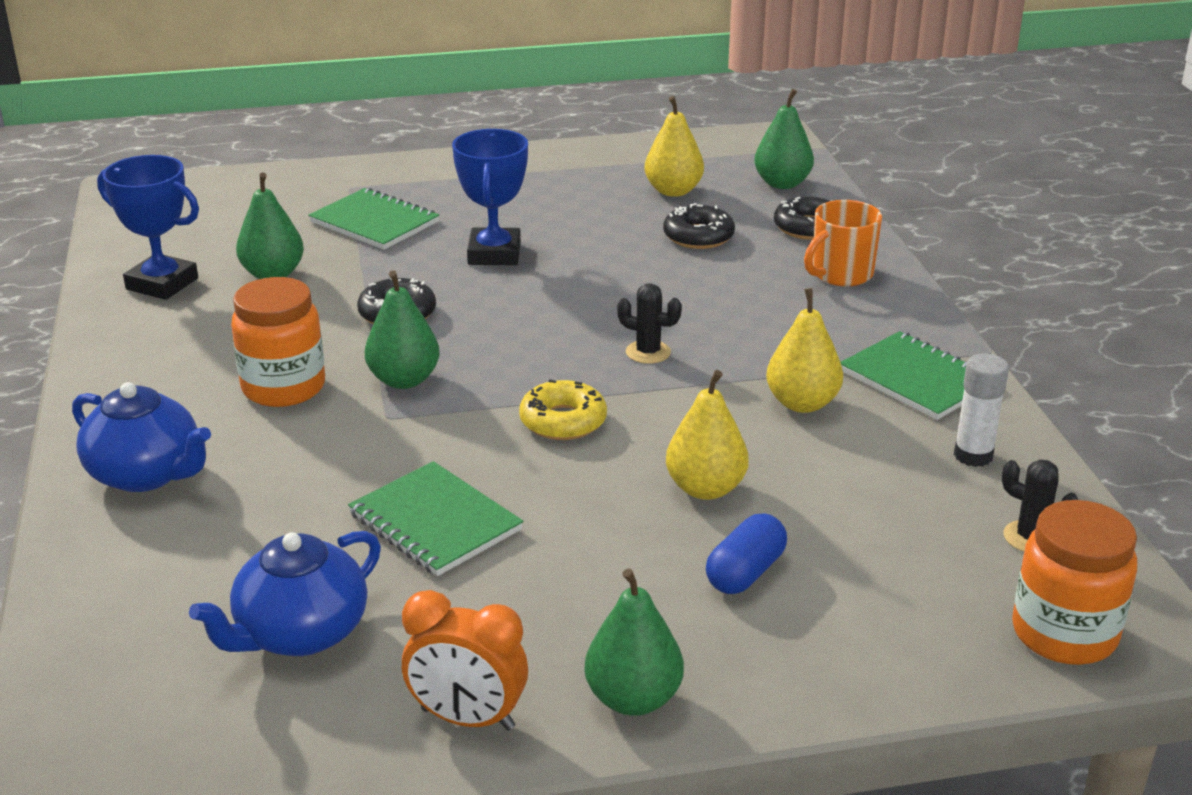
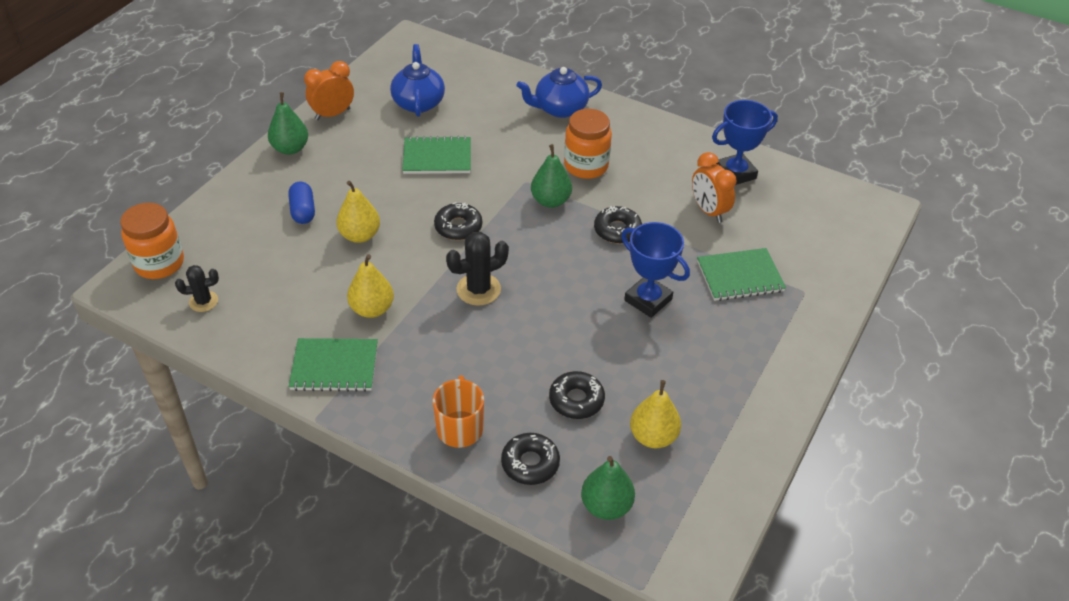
camera: 130 degrees right, 15 degrees up
green pear [236,173,304,279] -> orange clock [692,152,737,223]
yellow donut [519,379,607,440] -> black donut [434,202,482,240]
black cactus [617,283,682,364] -> black cactus [446,232,509,306], size x1.58
white glue stick [954,353,1009,467] -> none

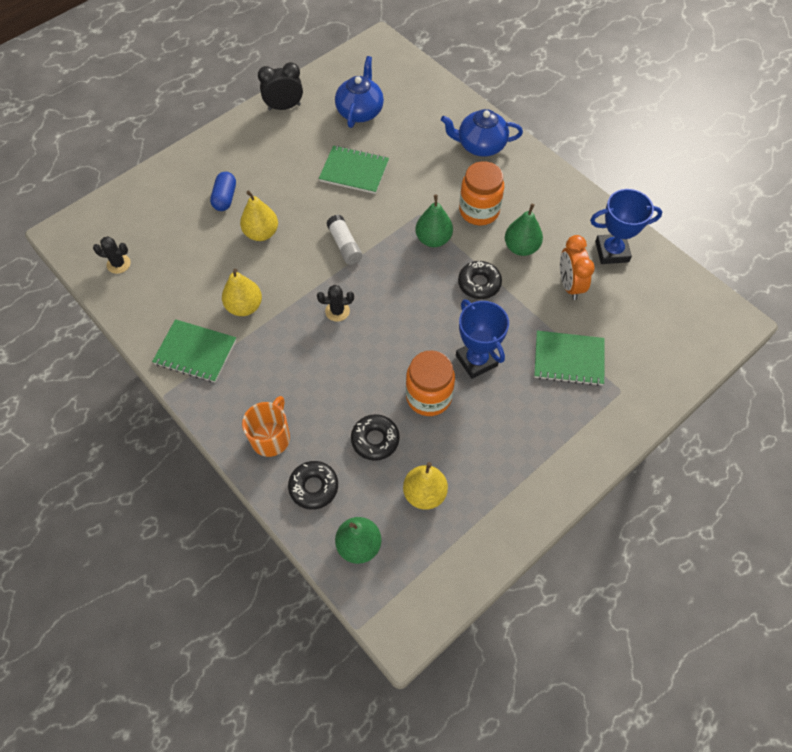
camera: 20 degrees right, 15 degrees up
orange jar [120,203,184,279] -> orange jar moved to [406,350,455,416]
green pear [268,92,308,155] -> green pear moved to [505,203,543,256]
orange clock [304,61,354,120] -> black clock [258,62,303,110]
black donut [434,202,482,240] -> white glue stick [326,215,362,265]
black cactus [446,232,509,306] -> black cactus [317,285,354,322], size x0.63

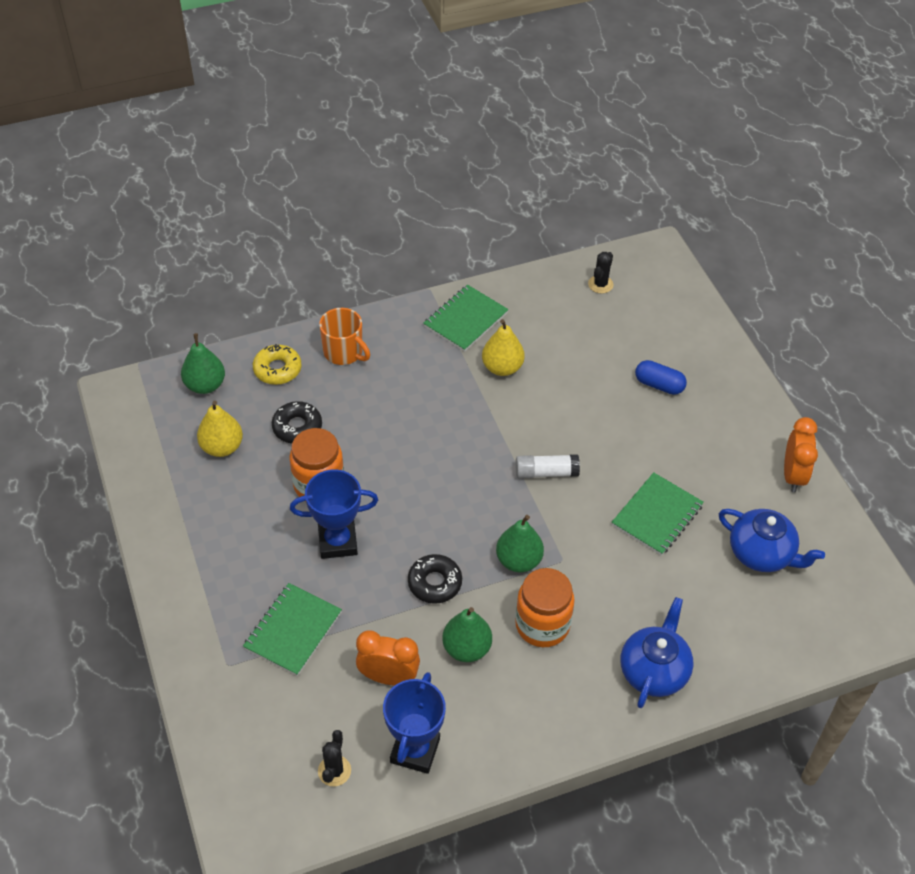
camera: 110 degrees right, 10 degrees down
yellow pear [240,190,278,241] -> none
black clock [258,62,303,110] -> orange clock [784,417,818,492]
black donut [288,461,338,510] -> yellow donut [253,344,301,385]
black cactus [317,285,354,322] -> black cactus moved to [318,730,351,786]

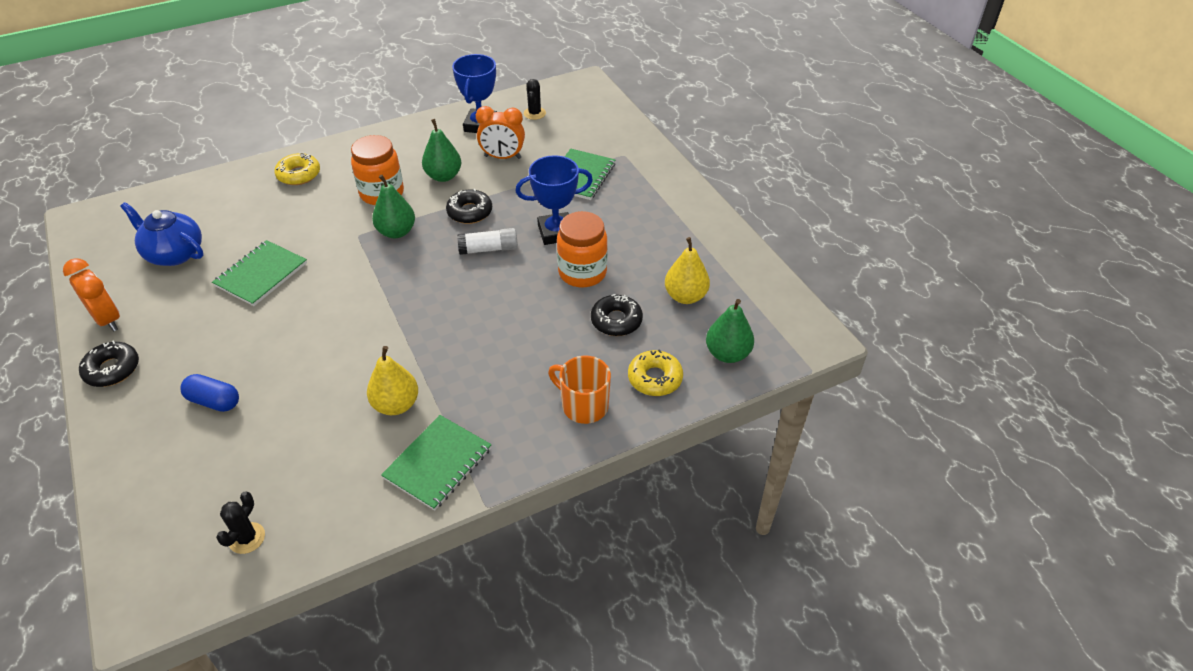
camera: 175 degrees right, 5 degrees down
white glue stick [516,454,580,479] -> white glue stick moved to [457,228,518,255]
blue teapot [621,597,694,708] -> yellow donut [275,153,320,185]
orange clock [784,417,818,492] -> orange clock turned 135 degrees clockwise [63,258,120,332]
none -> black donut [79,340,139,387]

